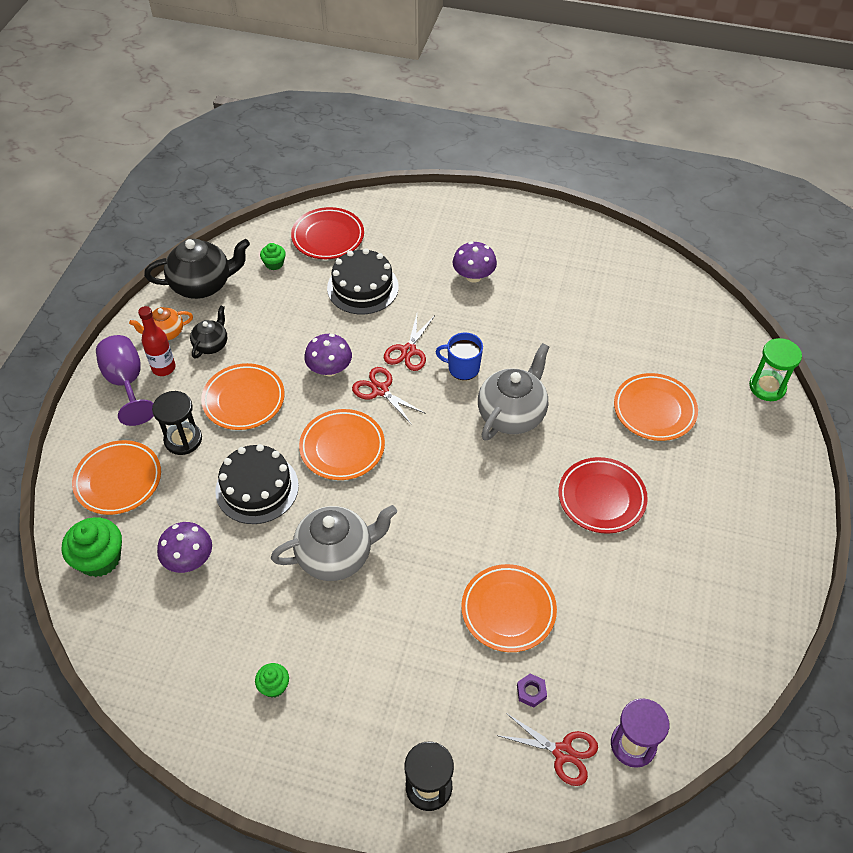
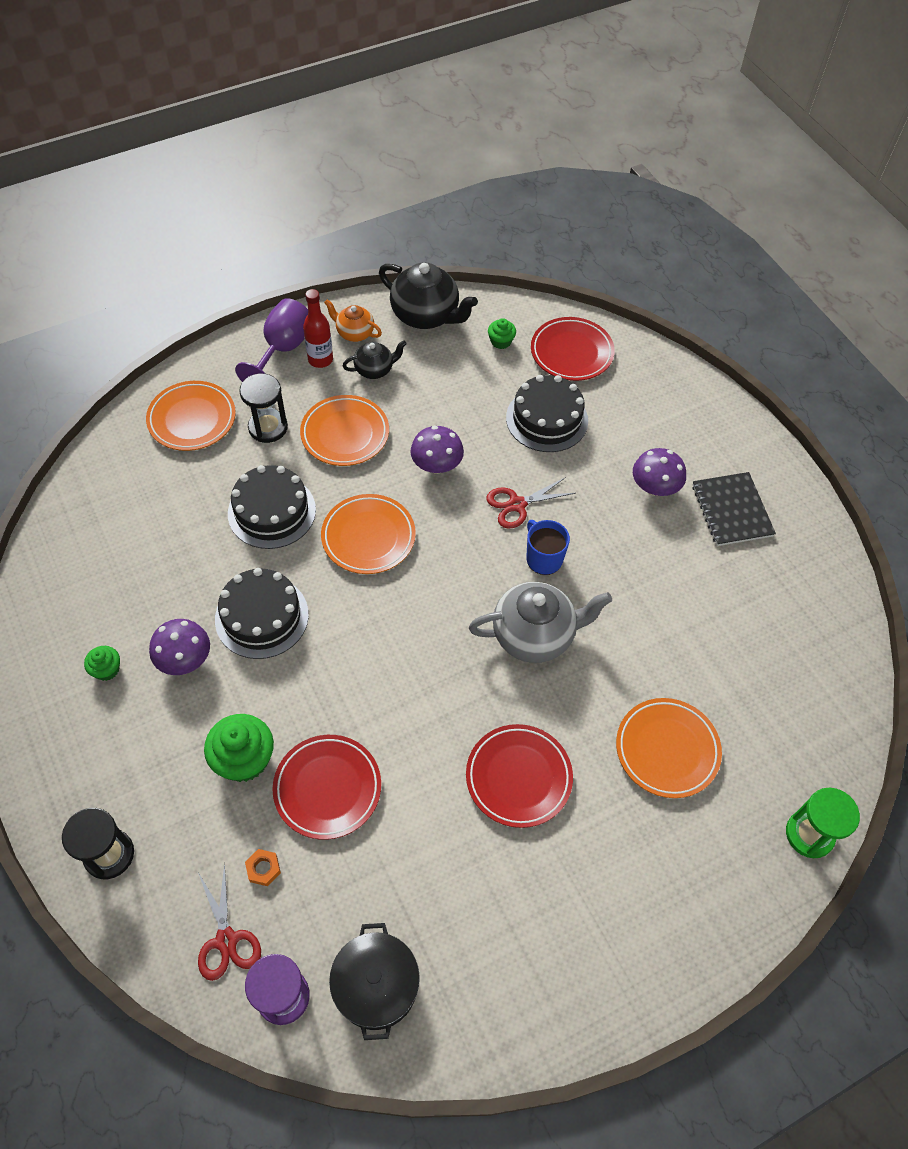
camera: 45 degrees right, 5 degrees up
green cupcake [62,517,122,577] -> green cupcake moved to [204,714,274,782]
purple mushroom [157,522,212,573] -> purple mushroom moved to [149,619,210,675]
grey teapot [271,505,397,581] -> black cake [215,568,309,659]
red scissors [352,367,426,425] -> none
orange plate [461,564,557,652] -> red plate [272,735,381,840]
purple nut [517,674,547,708] -> orange nut [245,849,281,886]
none -> black pot [329,923,420,1040]
none -> black notebook [692,472,776,546]

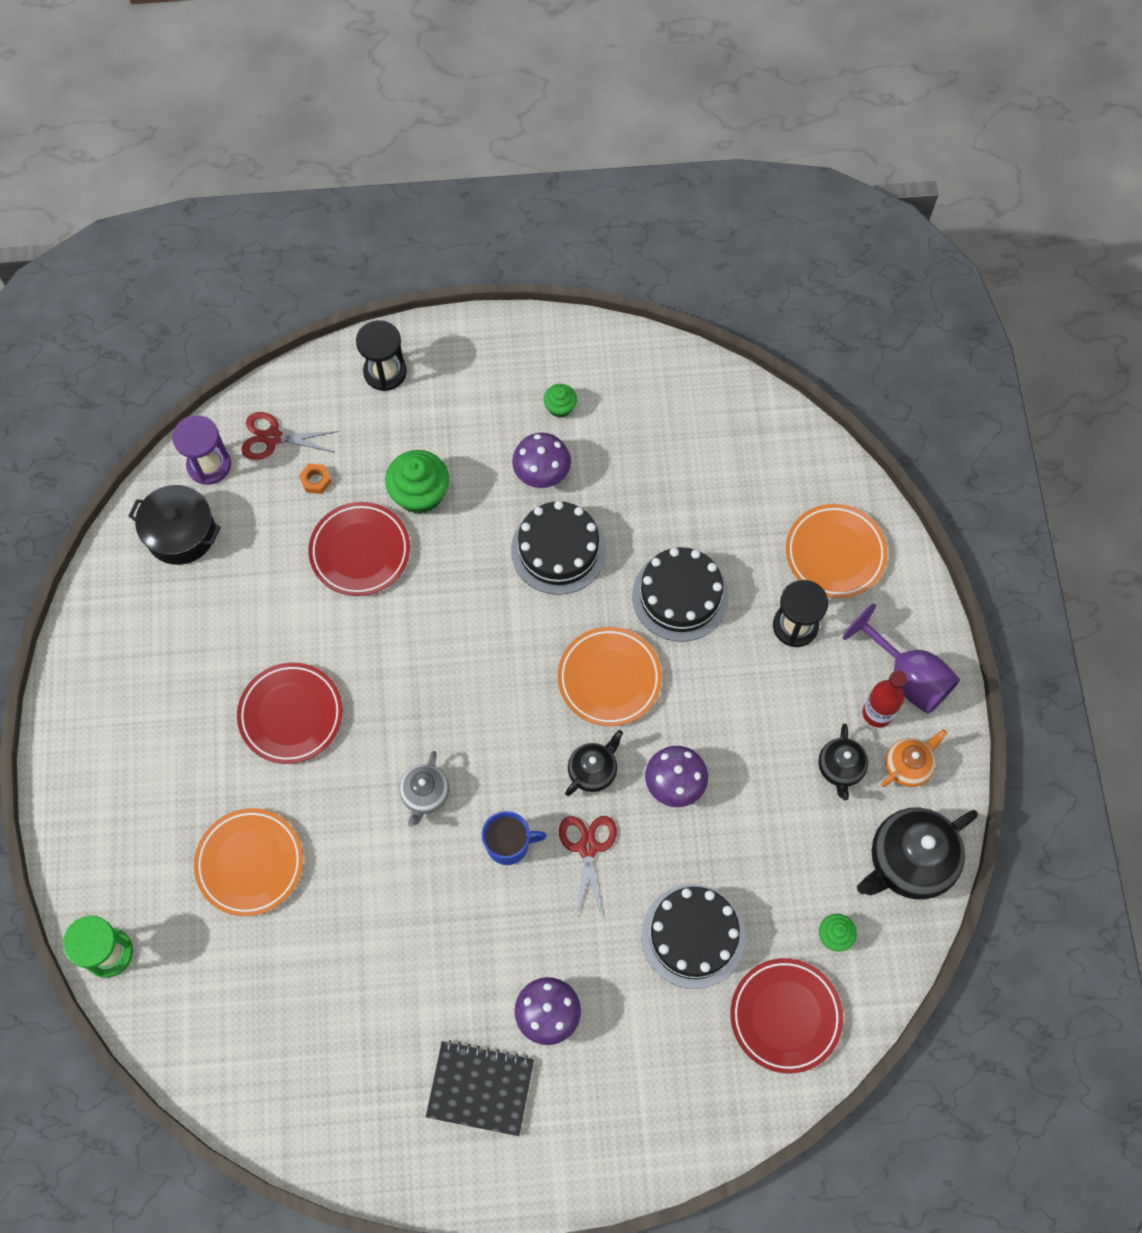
camera: 115 degrees right, 10 degrees up
orange plate [300,395,389,466] -> none
grey teapot [469,582,612,663] -> grey teapot [399,751,449,827], size x0.55
none -> black teapot [565,730,623,796]

